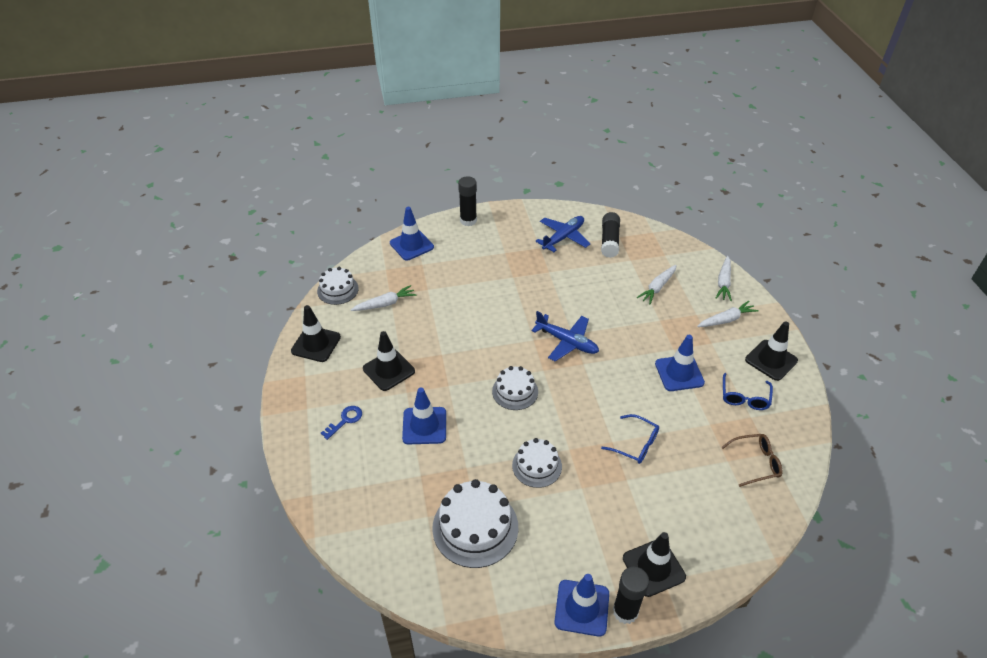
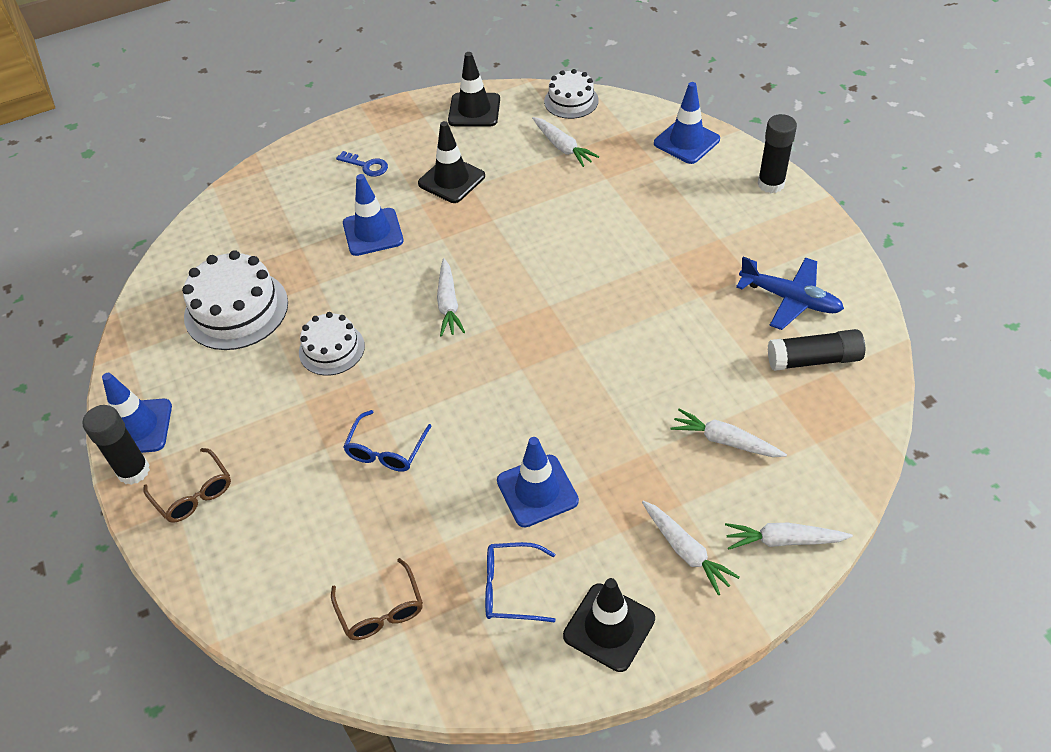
camera: 80 degrees right, 5 degrees up
white cake [492,366,538,410] -> white carrot [437,258,465,336]
blue plane [531,311,599,362] -> none
black traffic cone [623,532,686,597] -> brown glasses [143,448,231,523]

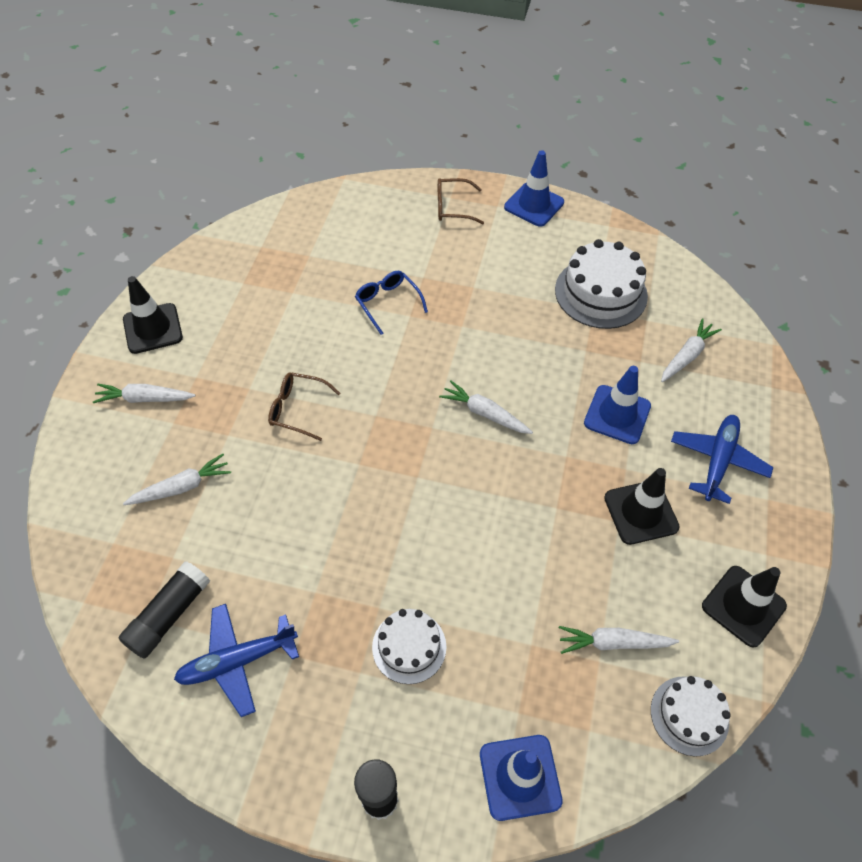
camera: 125 degrees right, 5 degrees up
black glue stick [83,405,150,485] -> none
white cake [299,312,365,376] -> white cake moved to [372,609,446,684]
brown glasses [331,558,423,640] -> brown glasses moved to [268,372,340,441]
blue key [336,151,388,176] -> blue plane [671,415,774,504]
blue glasses [485,542,556,623] -> none
blue traffic cone [497,437,579,528] -> none
white carrot [725,523,853,550] -> white carrot moved to [661,318,722,382]

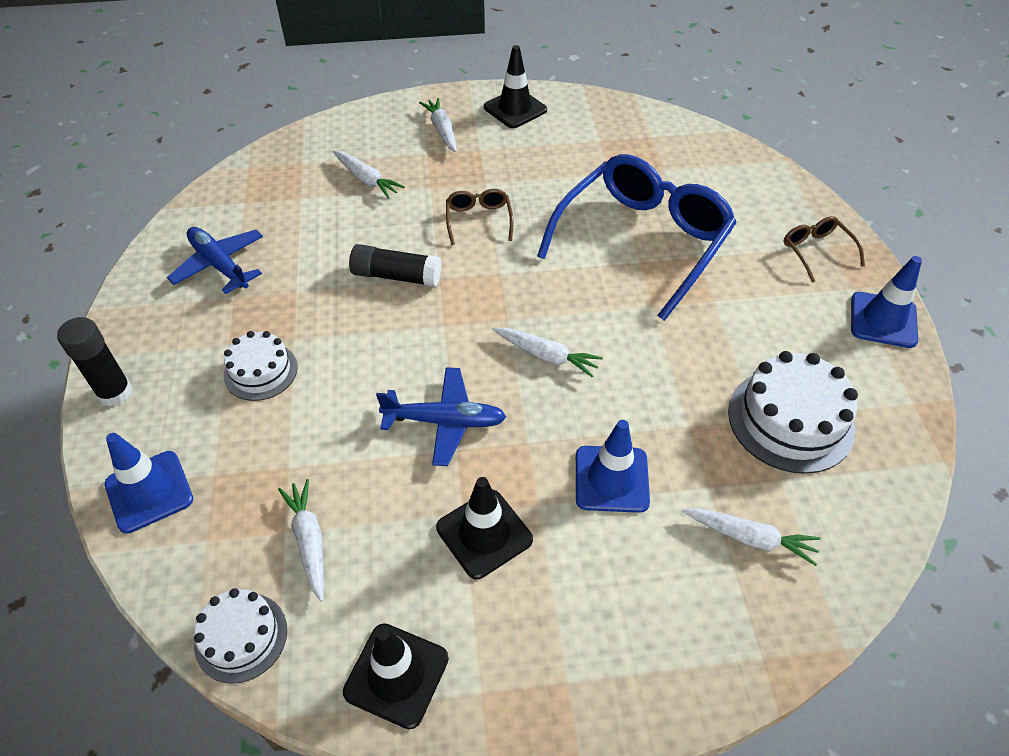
camera: 70 degrees right, 5 degrees down
black glue stick [119,561,210,659] -> black glue stick moved to [349,244,441,287]
blue glasses [355,271,428,335] -> blue glasses [537,154,737,321], size x2.35
white carrot [439,381,533,434] -> white carrot turned 105 degrees clockwise [493,328,603,378]
blue plane [671,415,774,504] -> blue plane moved to [376,367,506,466]

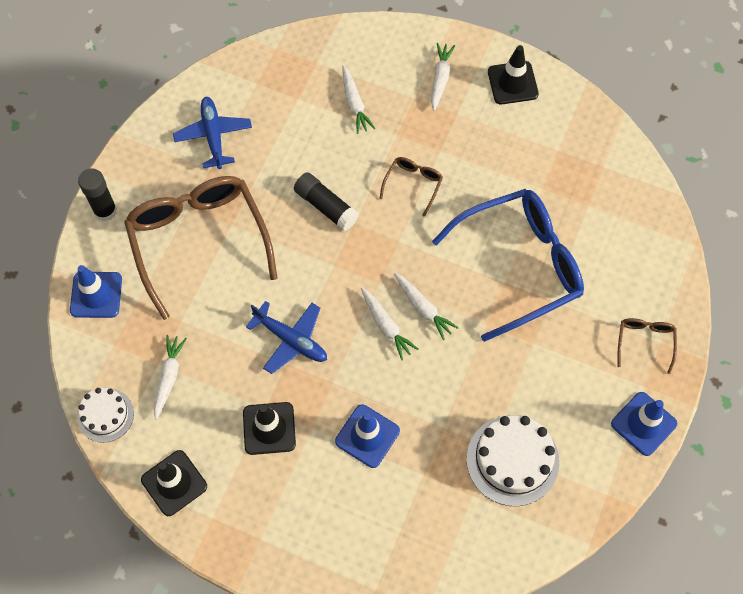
camera: 30 degrees right, 15 degrees up
white cake [224,331,298,401] -> brown glasses [124,176,278,320]
white carrot [682,508,821,566] -> white carrot moved to [394,273,459,340]

